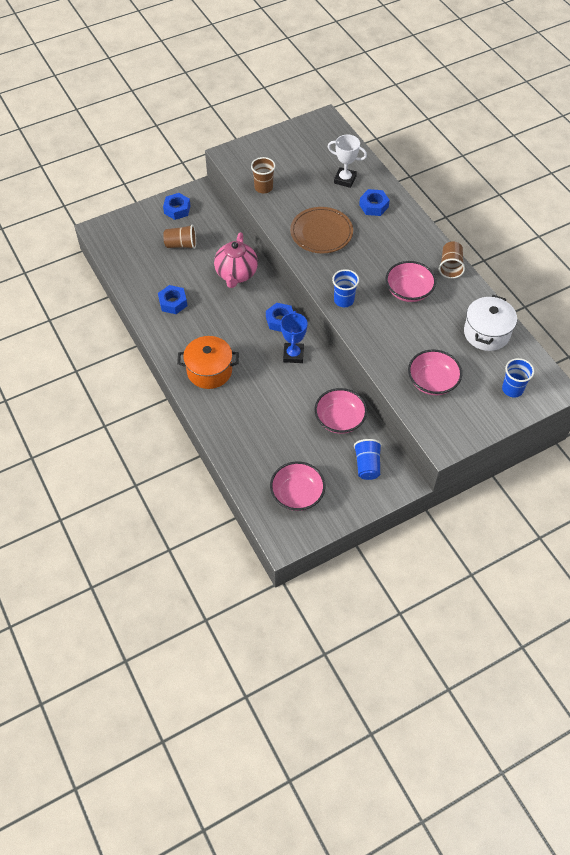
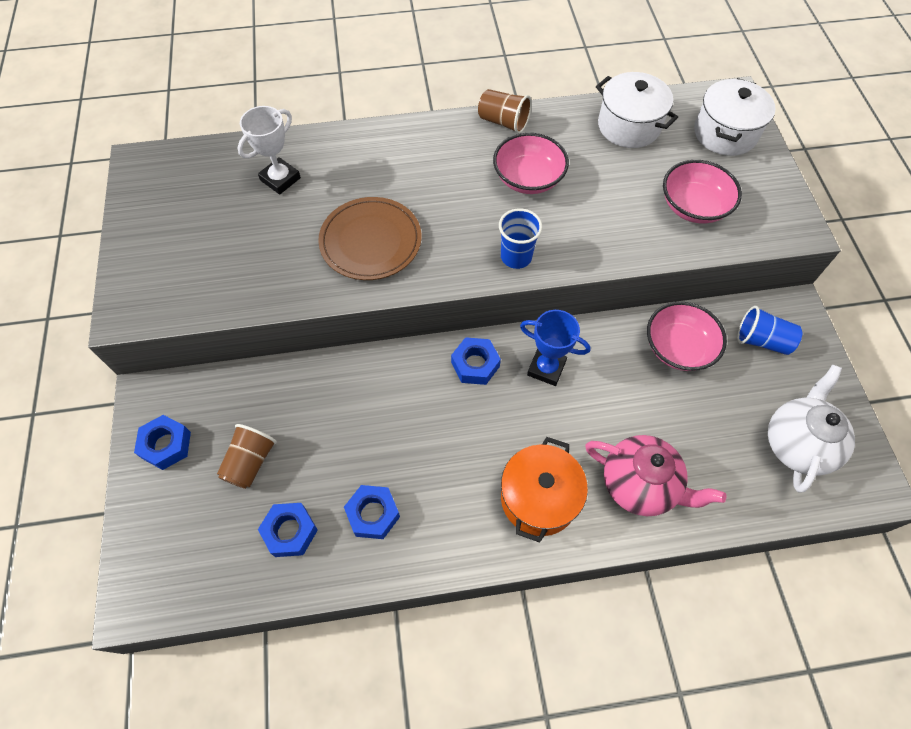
camera: 70 degrees left, 5 degrees up
pink teapot [214,232,258,288] -> pink teapot moved to [585,435,726,516]
brown cup [251,157,275,194] -> none
pink bowl [270,461,325,511] -> white teapot [768,364,855,493]
blue nut [359,189,390,216] -> blue nut moved to [258,503,318,557]
blue cup [502,358,534,397] -> white pot [694,78,776,156]

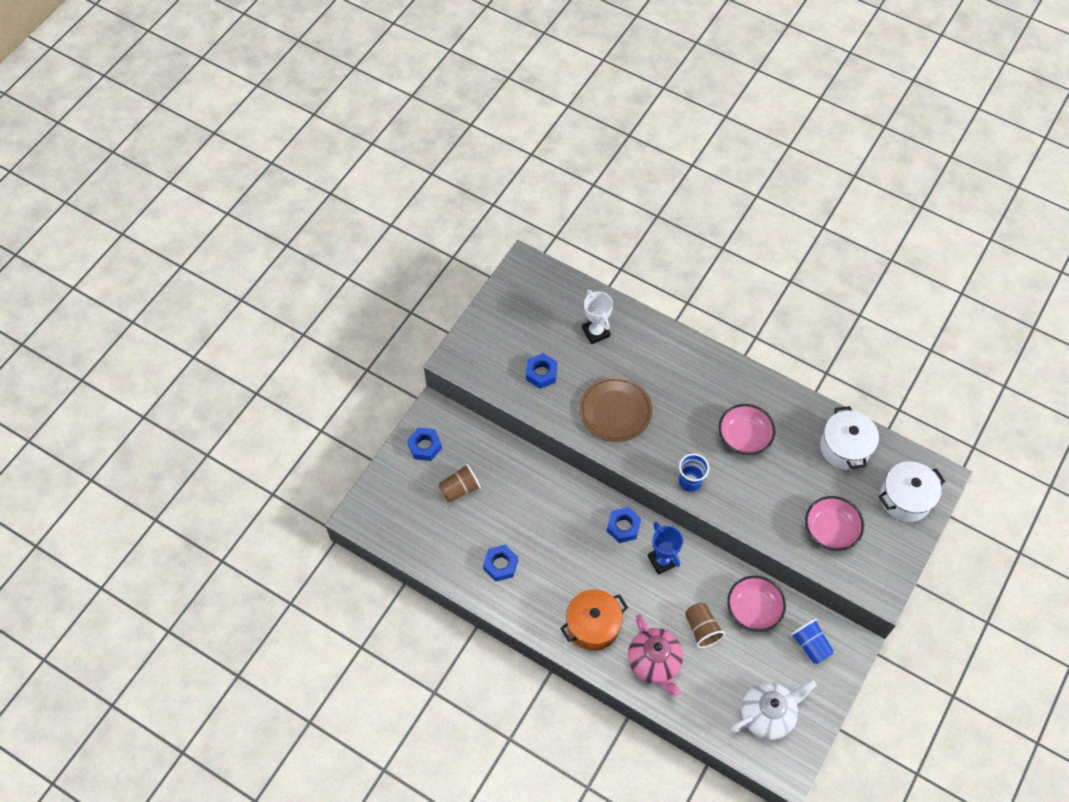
camera: 40 degrees right, 0 degrees up
white trophy [237,106,301,195] -> white trophy turned 75 degrees clockwise [582,289,613,344]
blue nut [258,503,318,557] -> blue nut moved to [526,353,557,389]
brown cup [478,89,532,134] -> brown cup moved to [685,603,725,648]

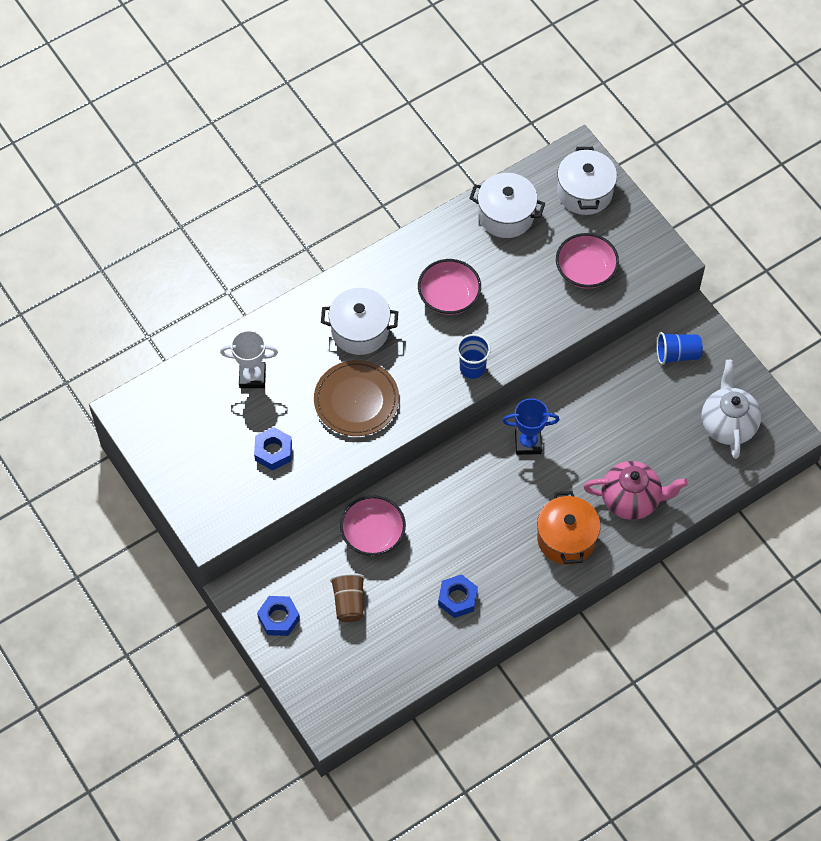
camera: 65 degrees left, 0 degrees up
blue nut [607,507,641,543] -> none
brown cup [685,603,725,648] -> none
pink bowl [727,576,786,632] -> pink bowl moved to [340,495,406,556]
none -> white pot [321,288,398,355]

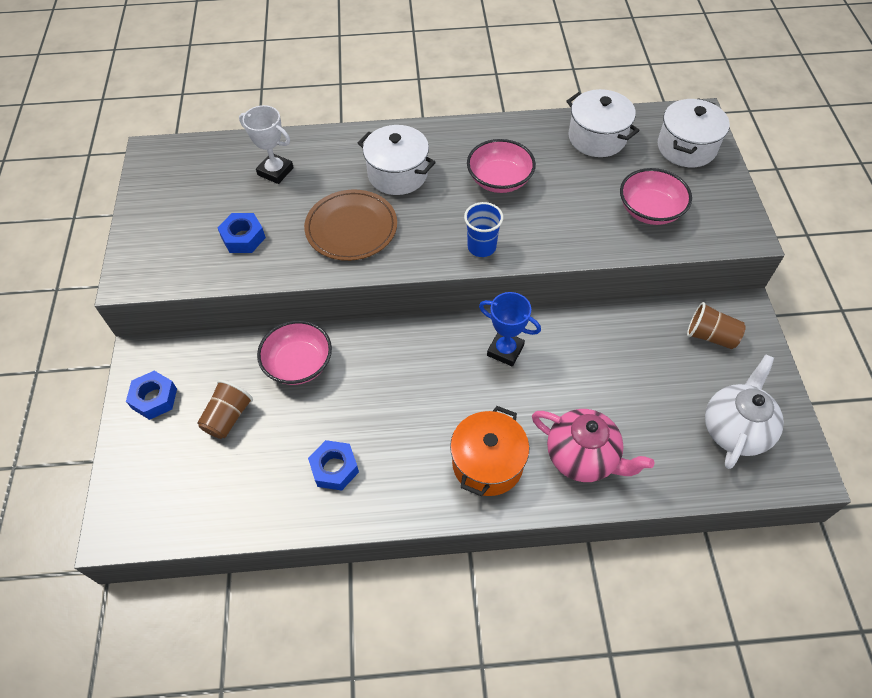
camera: 30 degrees right, 5 degrees down
blue cup [657,332,703,365] -> brown cup [687,302,746,349]

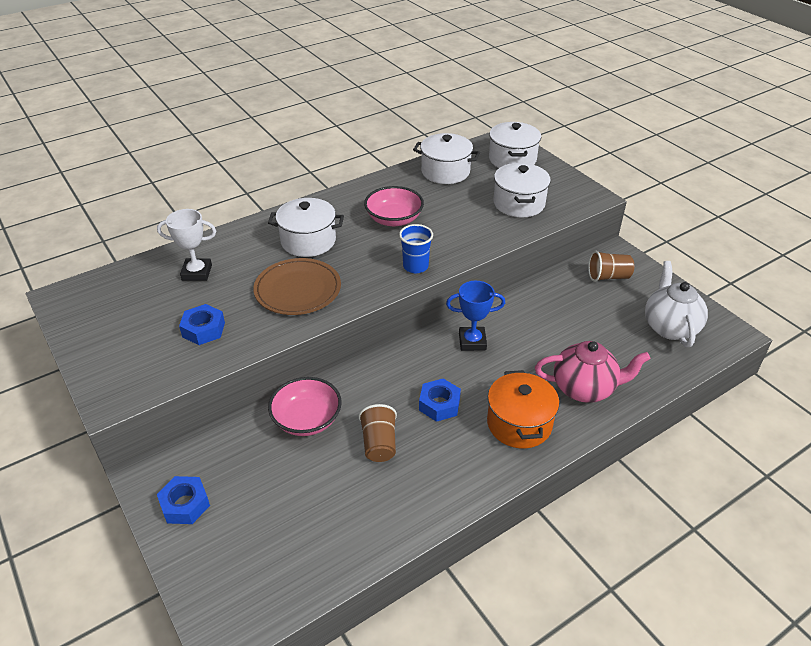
camera: 30 degrees left, 15 degrees down
brown cup [197,380,253,439] -> brown cup moved to [359,404,397,462]
blue nut [308,440,359,491] -> blue nut moved to [419,378,461,422]
pink bowl [620,168,692,225] -> white pot [493,163,551,217]

